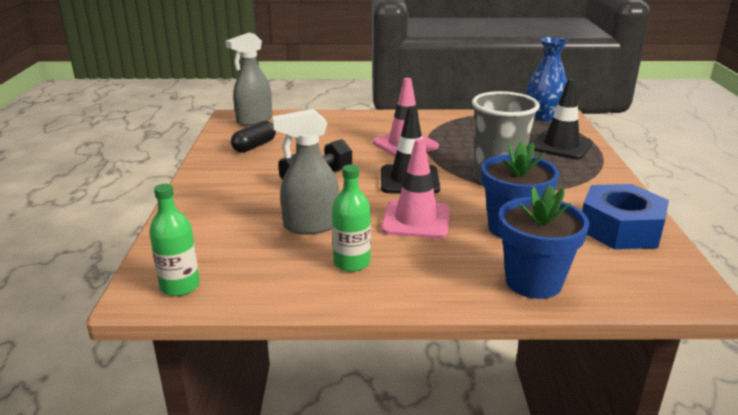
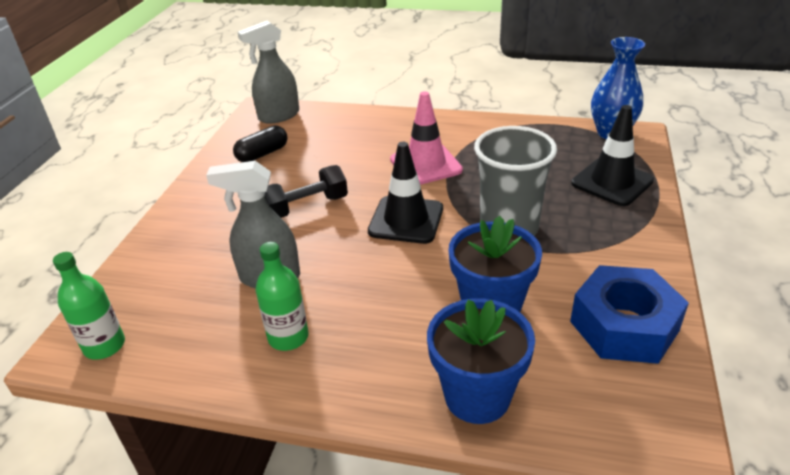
camera: 15 degrees right, 10 degrees up
pink traffic cone [381,139,450,239] -> none

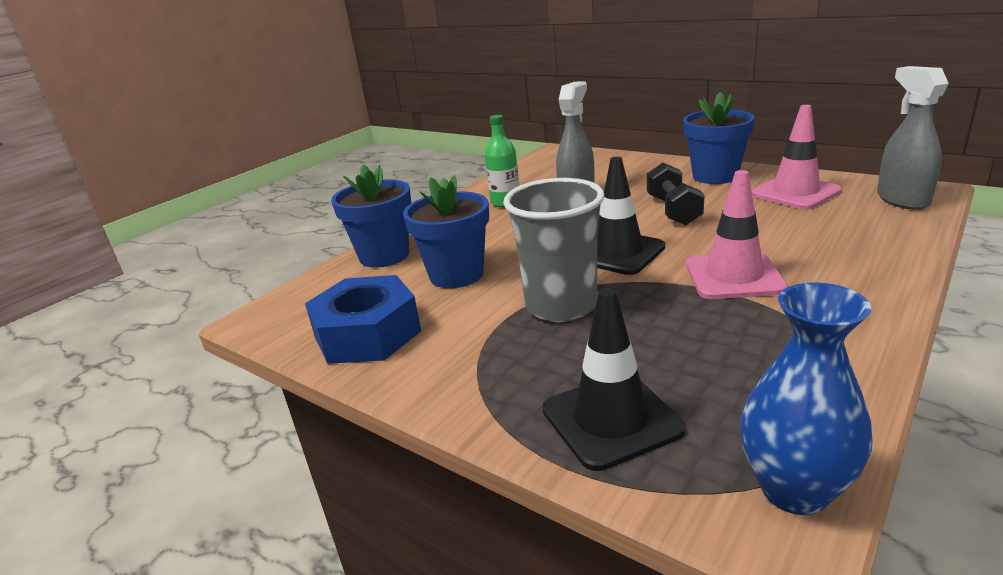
camera: 115 degrees right, 10 degrees down
green bottle [53,252,125,360] -> none
black capsule [233,126,288,162] -> pink traffic cone [751,105,842,209]
none -> blue flower pot [683,92,755,184]

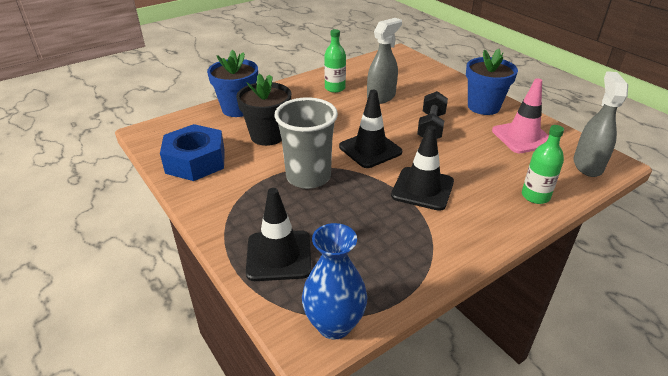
camera: 15 degrees right, 10 degrees up
blue flower pot [403,175,489,288] -> black flower pot [236,74,291,146]
pink traffic cone [686,170,788,299] -> black traffic cone [391,125,454,211]
none -> green bottle [522,125,564,204]

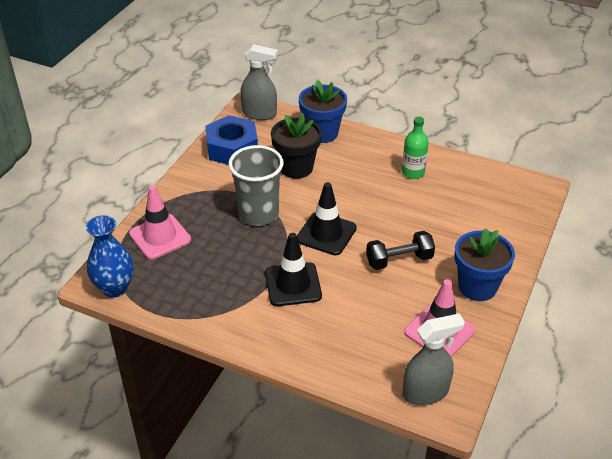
camera: 60 degrees right, 5 degrees up
black traffic cone [246,188,312,281] -> pink traffic cone [129,185,191,259]
grey spray bottle [367,18,402,104] -> grey spray bottle moved to [240,44,278,120]
green bottle [522,125,564,204] -> none

